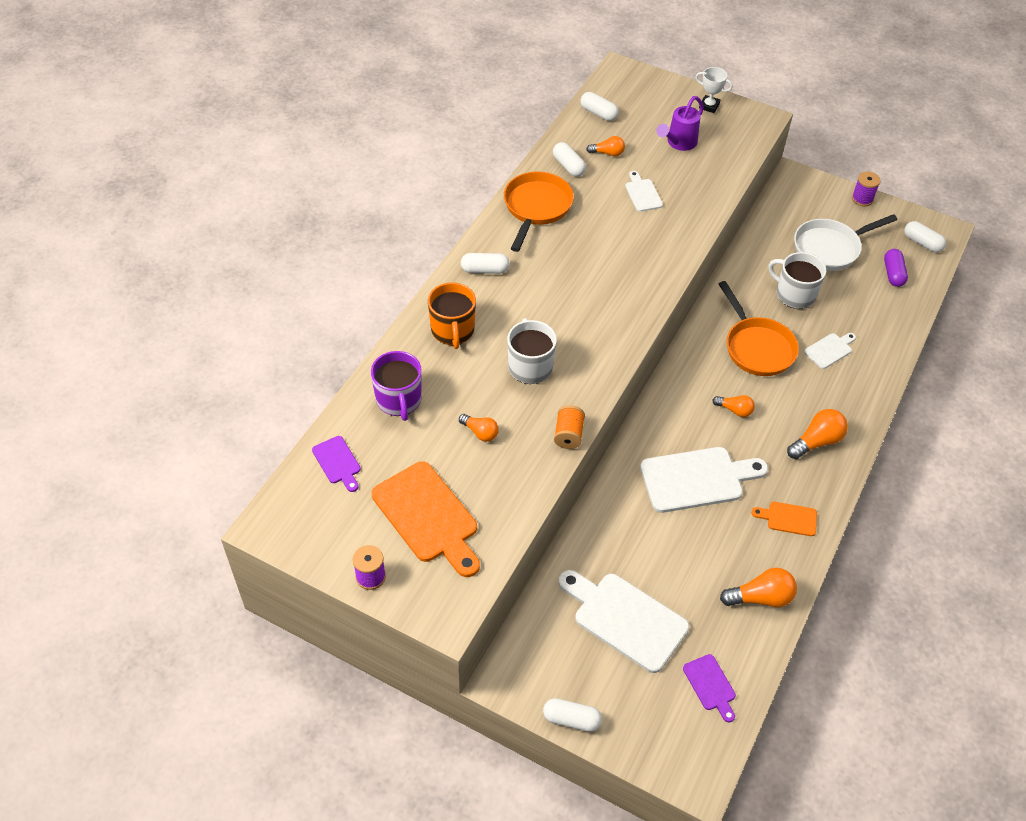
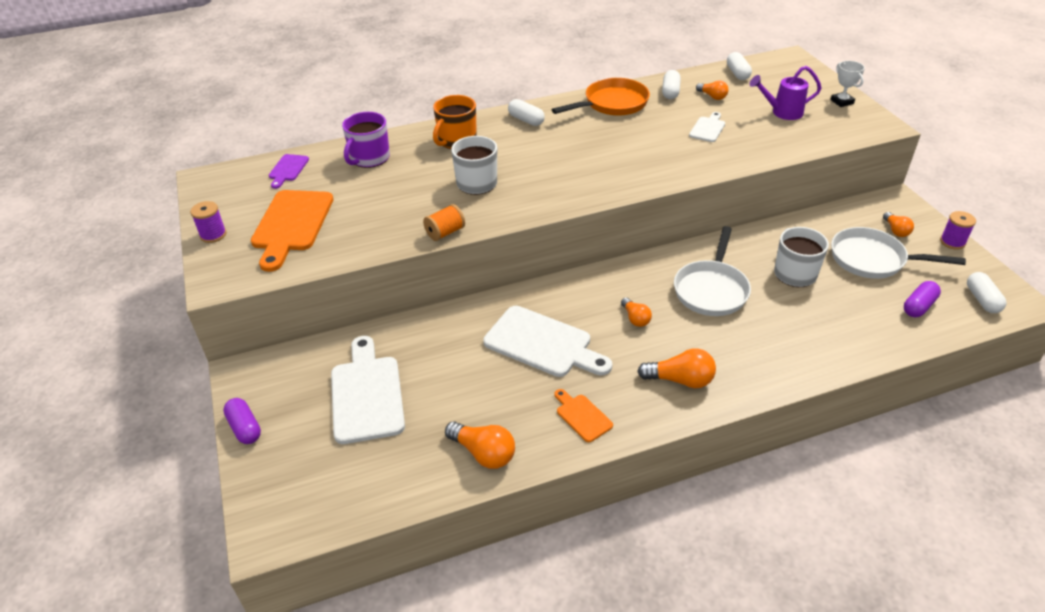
camera: 45 degrees right, 10 degrees down
orange light bulb [459,414,499,442] -> orange light bulb moved to [883,212,914,237]
white capsule [543,698,602,732] -> purple capsule [223,398,261,444]
purple cutting board [683,654,736,722] -> none
orange pan [719,281,799,376] -> white pan [674,226,751,316]
white cutting board [804,333,856,369] -> none

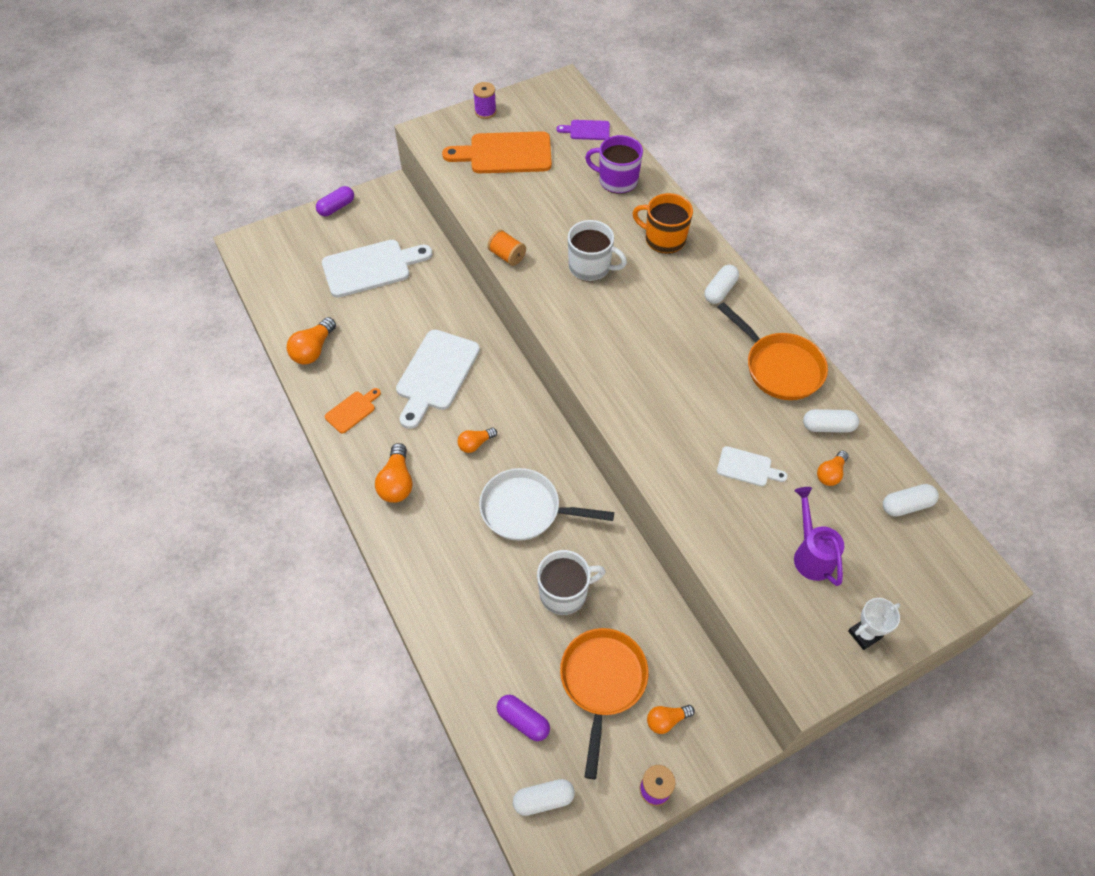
camera: 80 degrees right, 15 degrees up
white pan [831,227,966,279] -> orange pan [560,628,648,779]

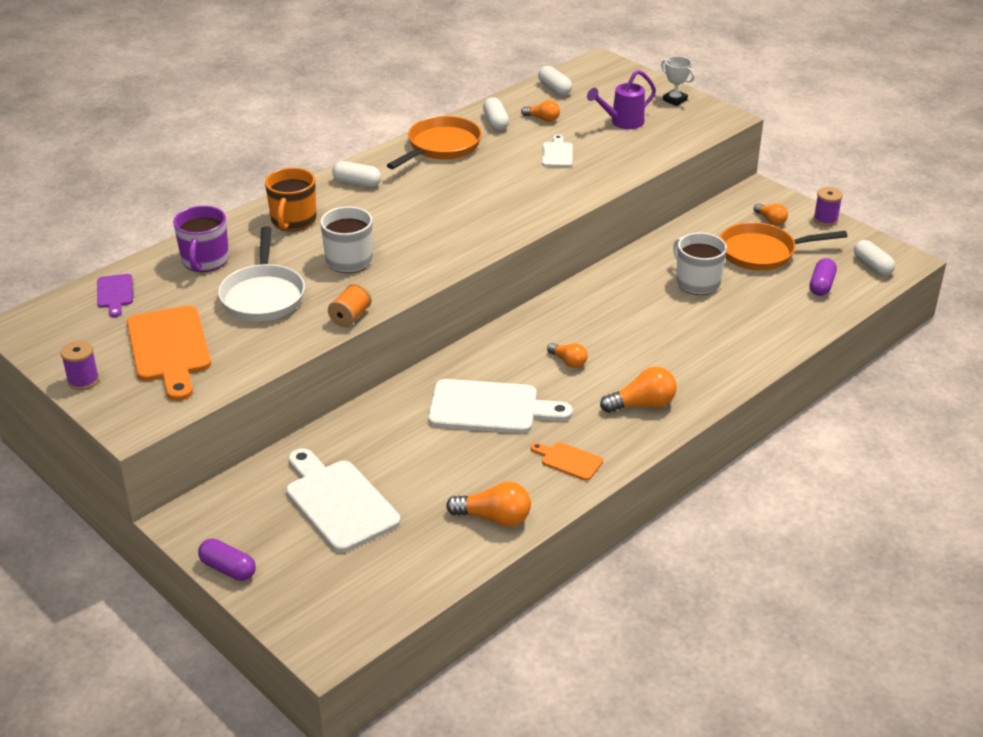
camera: 105 degrees left, 20 degrees down
white pan [479,468,614,541] -> white pan moved to [218,226,305,321]

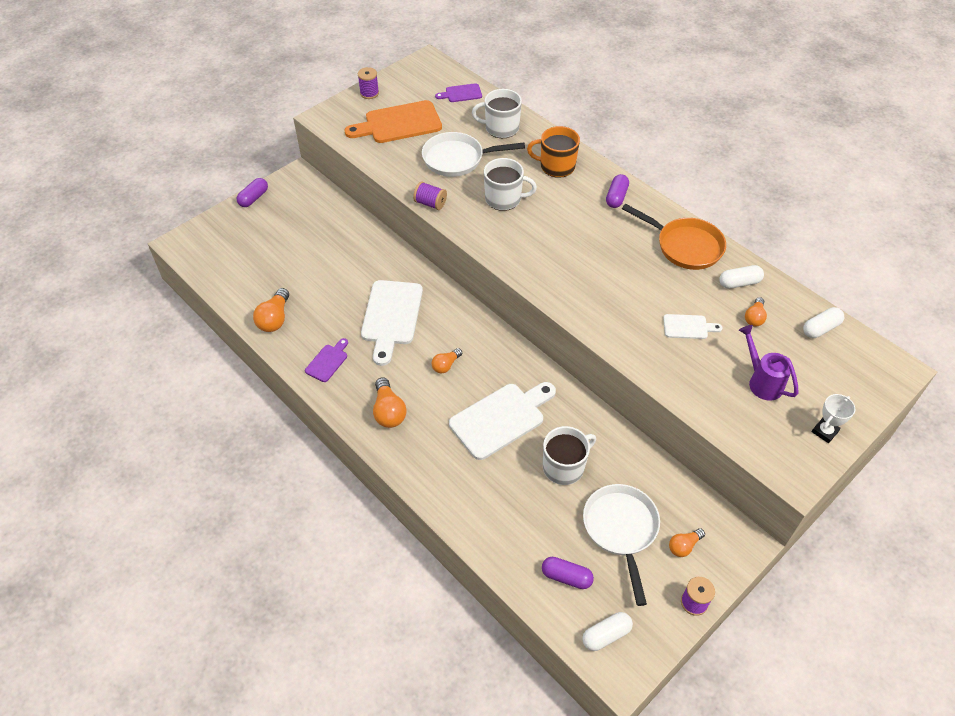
camera: 90 degrees right, 15 degrees up
purple mug [173,206,229,272] -> white mug [472,89,522,138]
white cutting board [286,449,401,553] -> white cutting board moved to [449,382,556,460]
orange spool [328,283,372,327] -> purple spool [413,181,447,210]
white capsule [332,161,381,187] -> purple capsule [606,174,629,208]
orange cutting board [530,442,603,481] -> purple cutting board [305,338,348,382]
orange pan [720,222,848,271] -> white pan [583,484,660,606]

